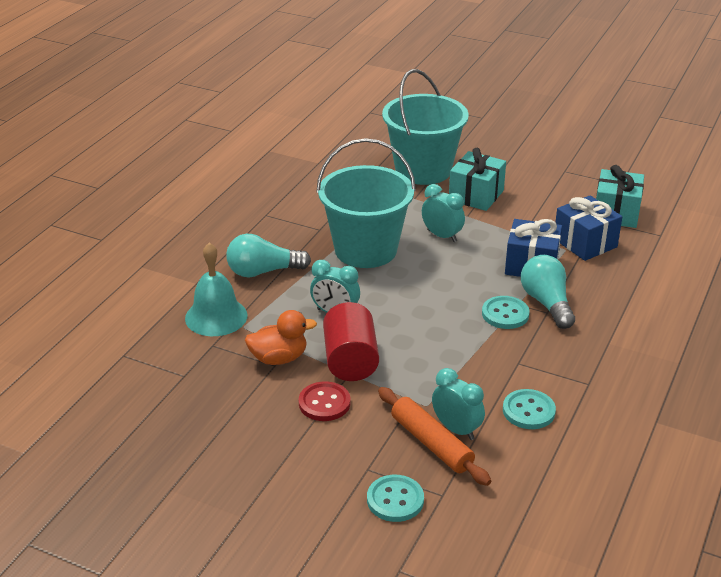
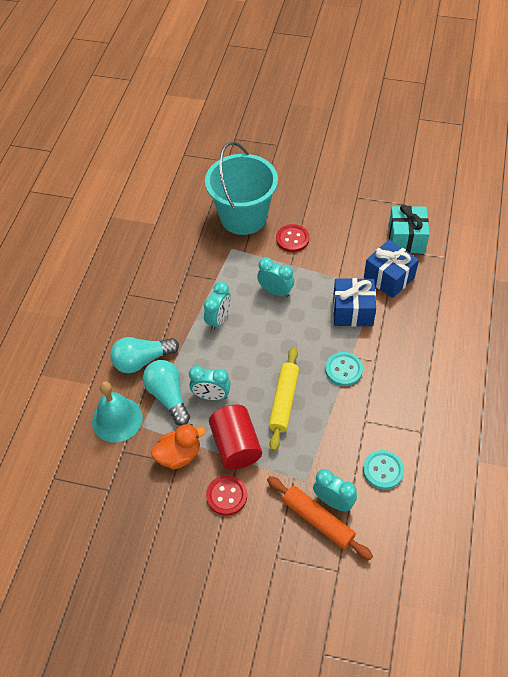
camera: 10 degrees left, 20 degrees up
turquoise bucket [316,138,416,268] -> turquoise clock [204,281,231,330]
turquoise button [367,475,424,522] -> none
turquoise gift [449,148,506,211] -> red button [276,224,309,252]
turquoise light bulb [521,255,575,329] -> turquoise light bulb moved to [143,360,190,426]
none -> yellow rolling pin [269,347,299,451]

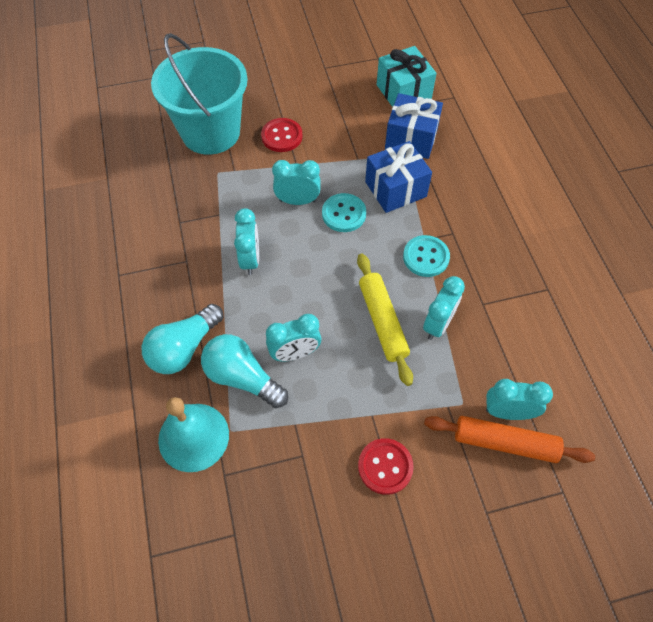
camera: 30 degrees left, 5 degrees up
orange duck [151,424,206,470] -> none
red cylinder [209,405,262,470] -> none
turquoise button [363,450,404,490] -> turquoise button moved to [322,193,366,232]
none -> turquoise clock [423,276,465,340]

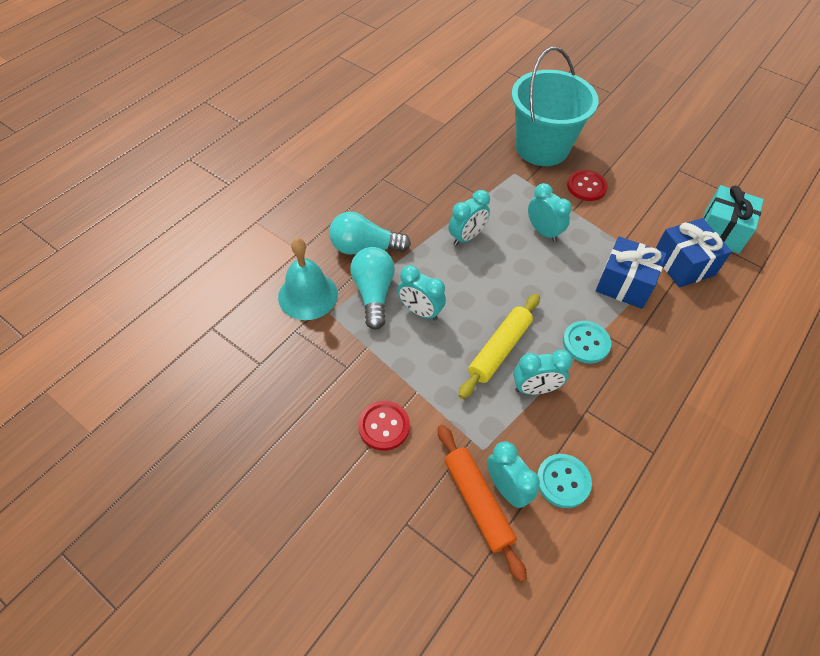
camera: 50 degrees right, 5 degrees down
turquoise button [322,193,366,232] -> turquoise button moved to [537,454,592,508]

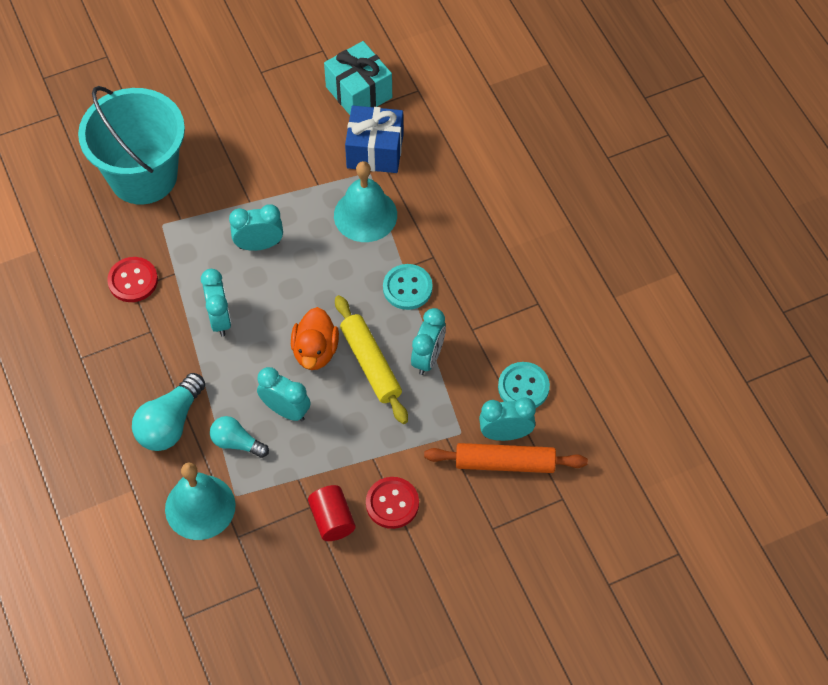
camera: 60 degrees left, 5 degrees up
turquoise light bulb [350,247,395,330] -> turquoise light bulb [210,416,269,458], size x0.64
turquoise clock [398,265,446,321] -> turquoise clock turned 120 degrees counterclockwise [257,367,311,421]
red button [567,170,608,201] -> red button moved to [107,257,158,302]
blue gift [596,236,667,309] -> turquoise bell [334,161,397,242]
none -> orange duck [291,307,339,370]
none -> red cylinder [308,485,356,541]

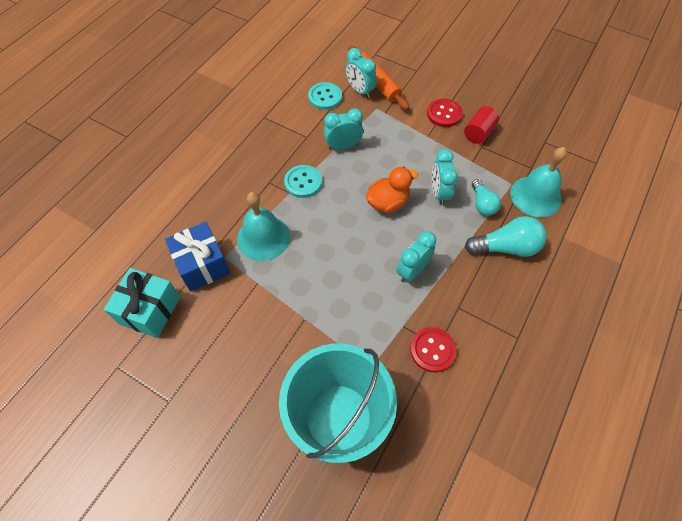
camera: 125 degrees left, 0 degrees up
turquoise clock [229,205,283,251] -> none
yellow rolling pin [335,295,408,424] -> none

